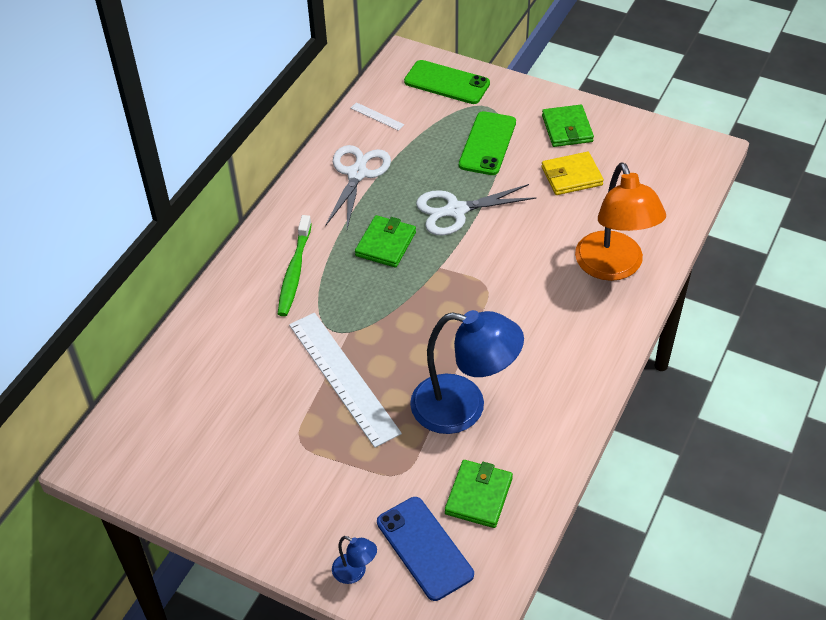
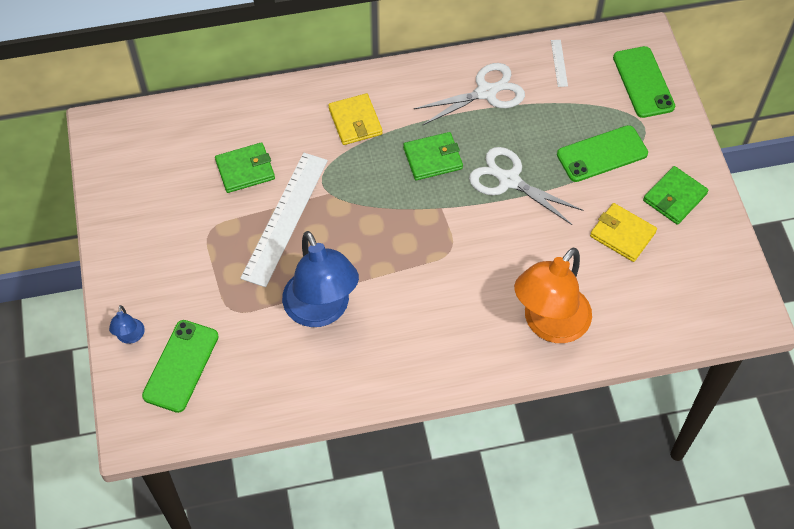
camera: 50 degrees right, 10 degrees up
green toothbrush [278,215,312,316] -> yellow wallet [328,93,383,145]
blue phone [377,497,474,601] -> green phone [142,320,219,413]
green wallet [445,460,513,528] -> green wallet moved to [215,142,275,193]

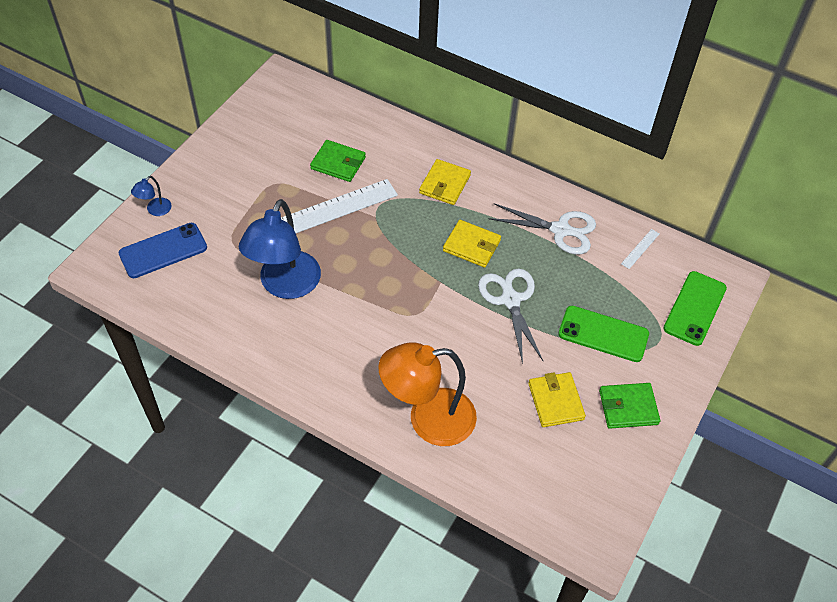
camera: 40 degrees right, 5 degrees down
green phone [142,320,219,413] -> blue phone [118,223,207,278]
green wallet [403,132,463,180] -> yellow wallet [443,220,501,268]

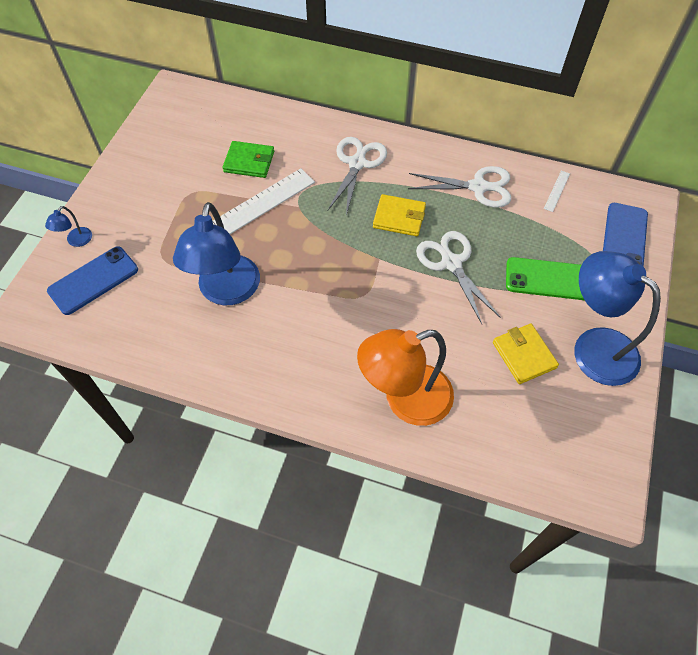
camera: 10 degrees left, 5 degrees up
yellow wallet [419,159,471,205] -> white scissors [327,137,387,216]
green wallet [599,383,660,429] -> blue lamp [574,251,661,386]
green phone [663,271,727,346] -> blue phone [603,203,648,267]

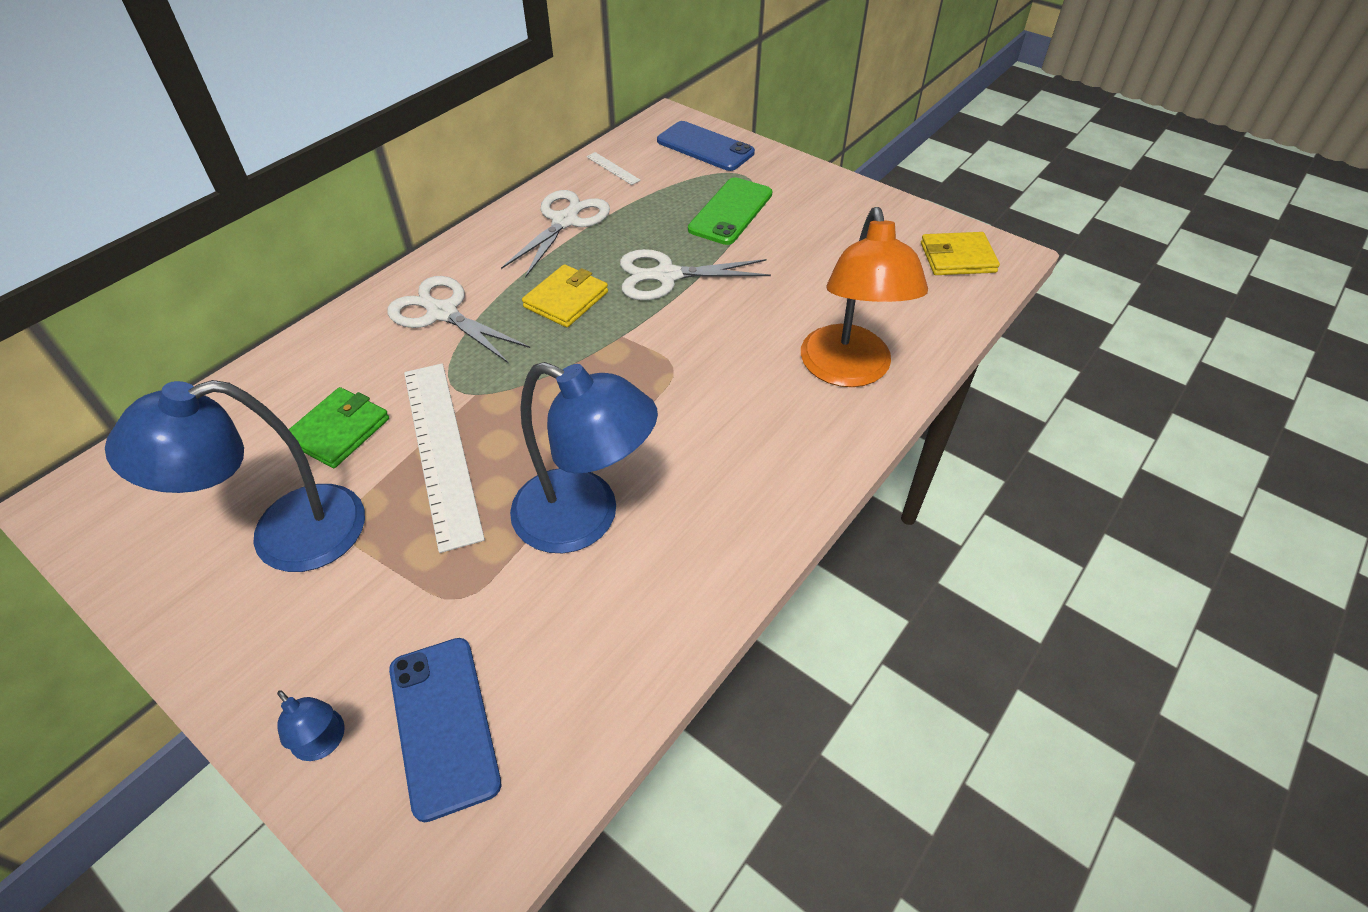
camera: 70 degrees left, 10 degrees down
yellow wallet [493,324,559,384] -> yellow wallet moved to [921,232,1000,275]
blue lamp [574,251,661,386] -> blue lamp moved to [105,380,365,572]

